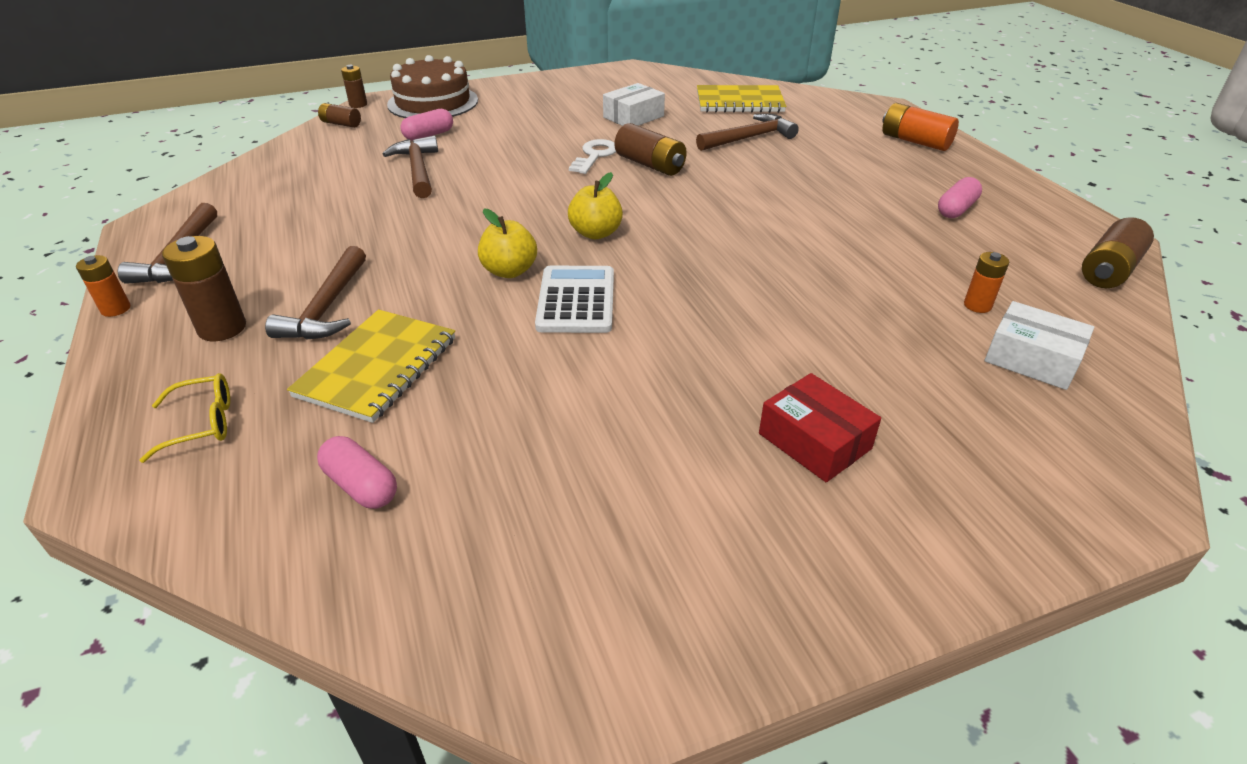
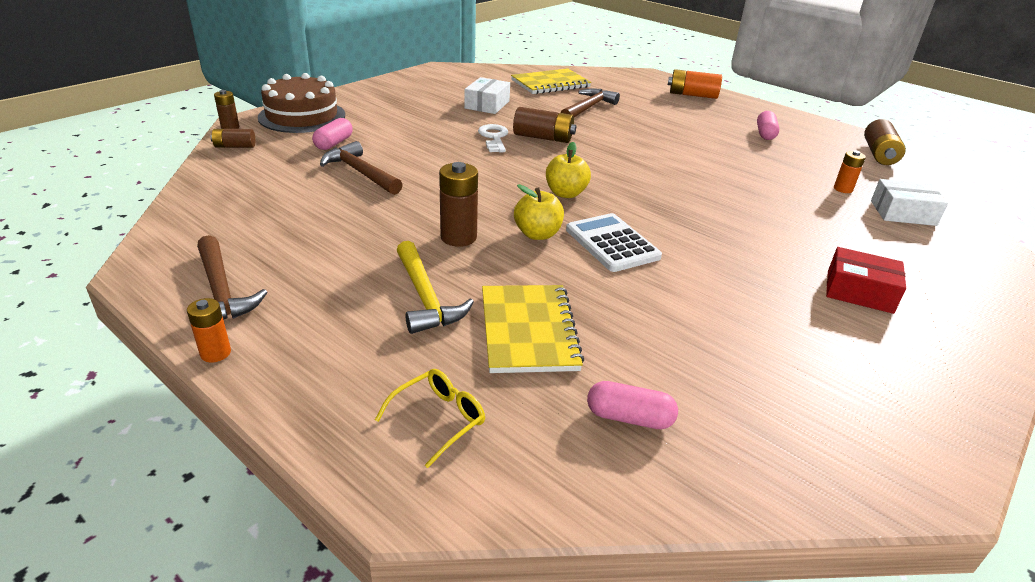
camera: 30 degrees left, 5 degrees down
brown battery [162,236,246,341] -> brown battery moved to [439,162,478,247]
brown hammer [265,246,366,340] -> yellow hammer [397,241,474,334]

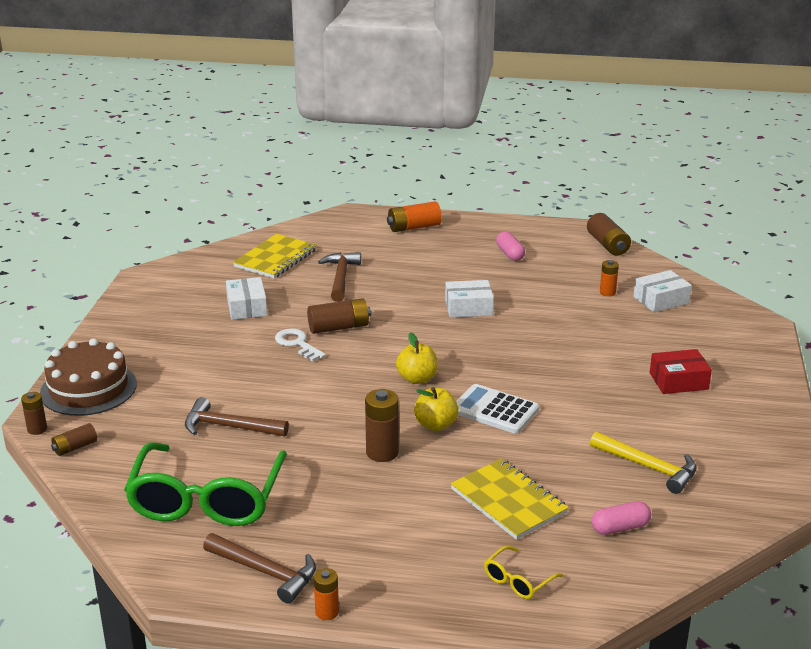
camera: 30 degrees left, 5 degrees down
pink capsule [312,118,353,150] -> none
yellow glasses [375,369,485,468] -> yellow glasses turned 150 degrees counterclockwise [484,546,563,599]
yellow hammer [397,241,474,334] -> yellow hammer moved to [590,432,696,494]
none -> green glasses [124,443,287,526]
none -> white box [445,280,494,318]

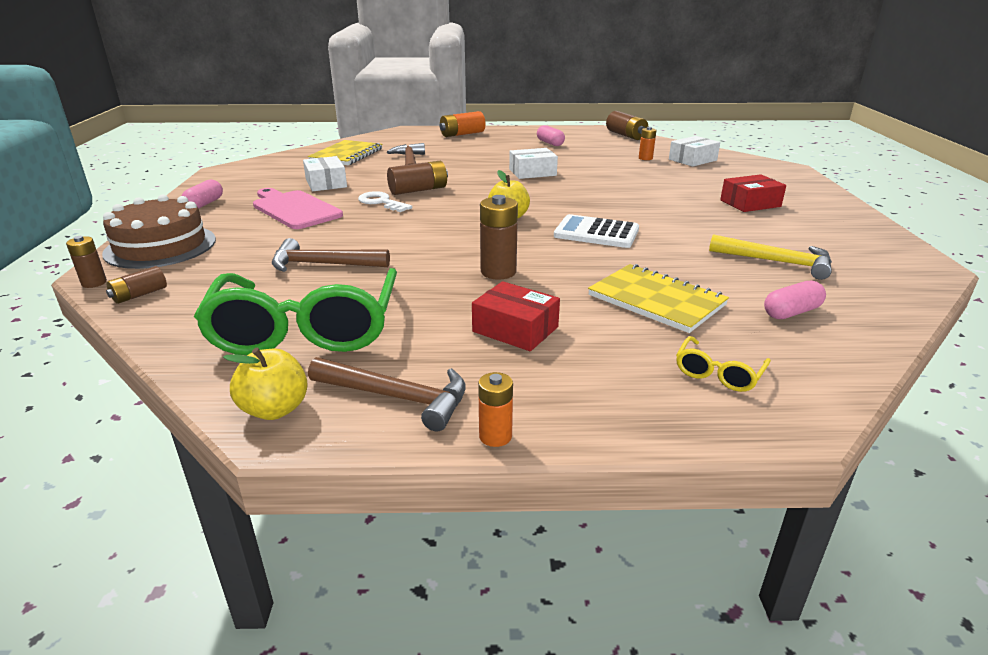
camera: 10 degrees left, 0 degrees up
yellow apple [414,387,459,431] -> yellow apple moved to [223,348,308,420]
none -> pink capsule [182,179,223,209]
none -> pink cutting board [253,188,343,229]
none -> red box [472,281,560,351]

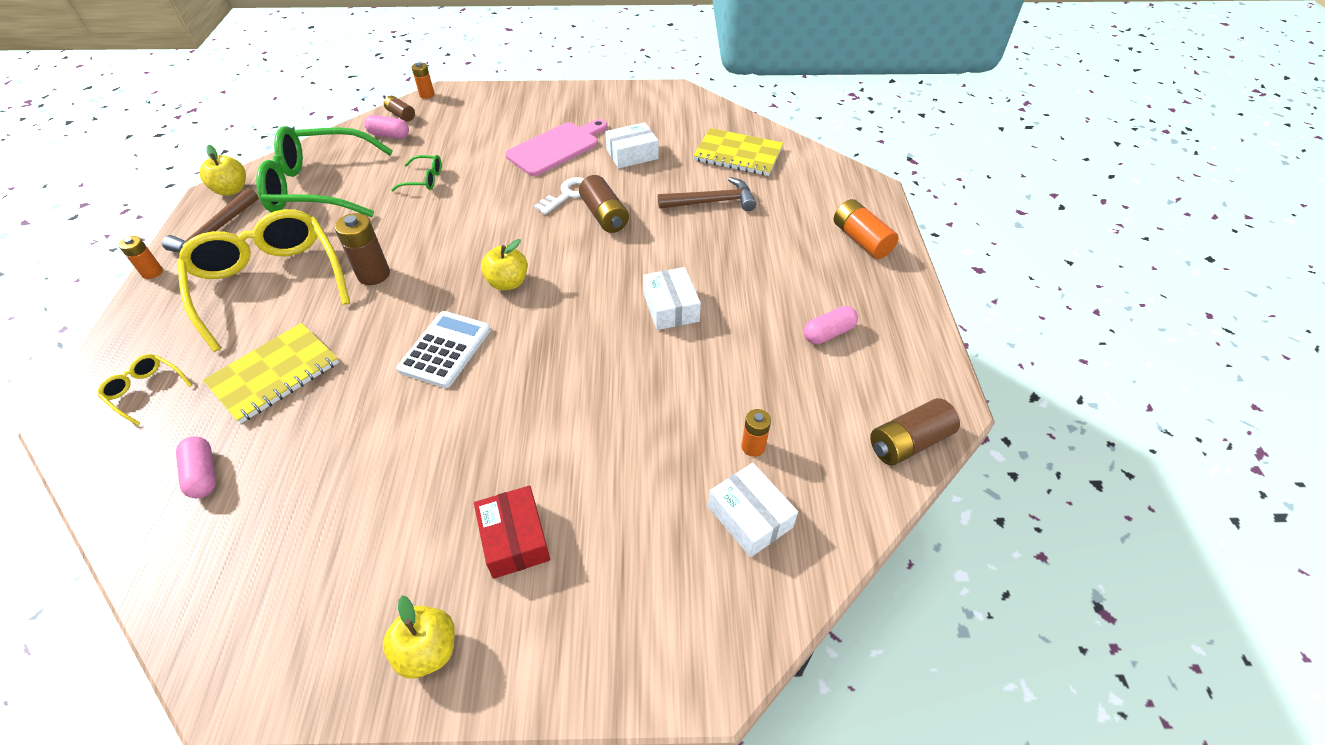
camera: 90 degrees right, 20 degrees up
brown battery [66,236,107,288] -> orange battery [412,62,435,99]
brown cake [102,194,216,269] -> none
pink capsule [182,179,223,209] -> pink capsule moved to [364,115,409,139]
brown hammer [272,238,390,272] -> green glasses [391,155,442,191]
red box [472,281,560,351] -> yellow glasses [177,209,350,352]
yellow hammer [709,234,832,280] -> none
none -> yellow apple [383,596,455,679]

